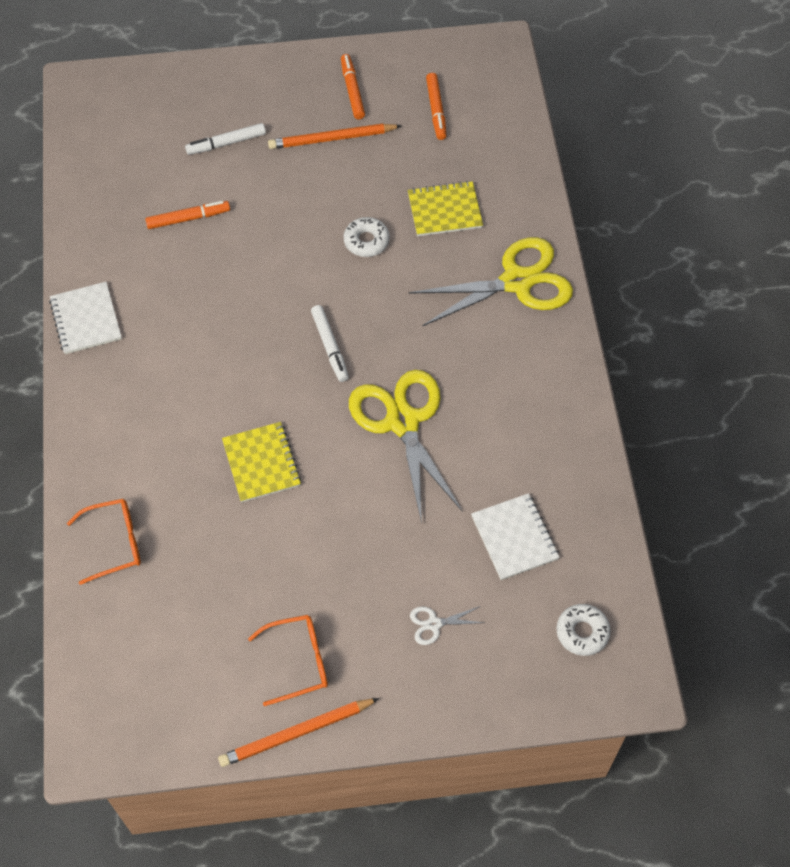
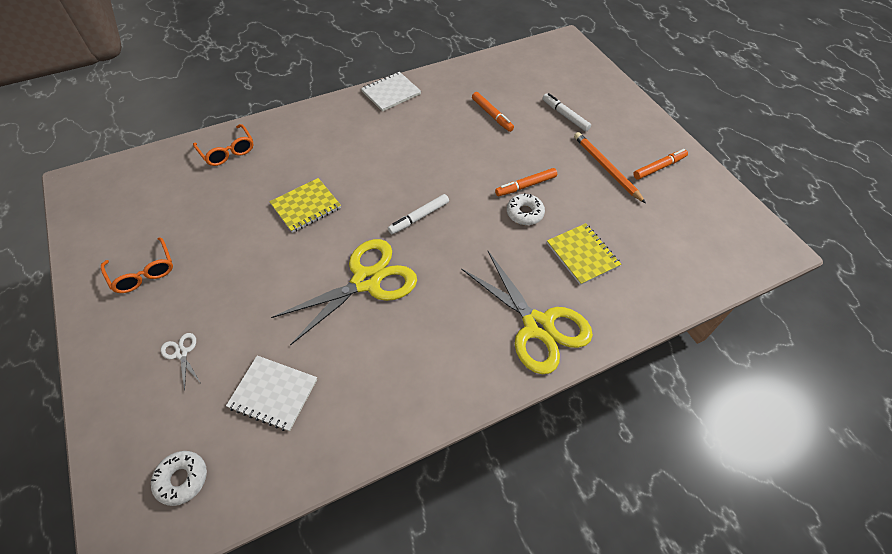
camera: 70 degrees right, 5 degrees down
orange pencil [218,698,379,767] -> none
orange marker [426,73,446,140] -> orange marker moved to [495,168,557,196]
white notebook [471,493,560,580] -> white notebook turned 60 degrees clockwise [226,355,317,431]

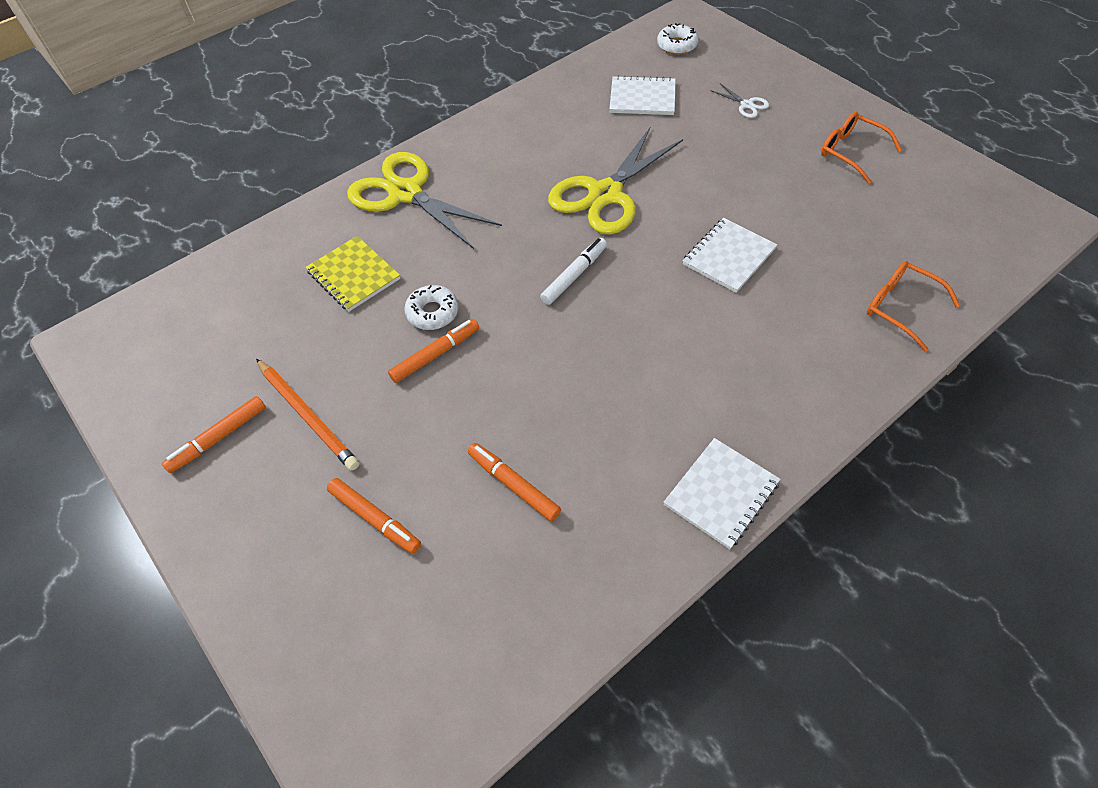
camera: 170 degrees right, 0 degrees up
yellow notebook [269,178,341,233] -> white notebook [683,218,777,293]
white marker [542,93,591,132] -> orange marker [327,478,421,554]

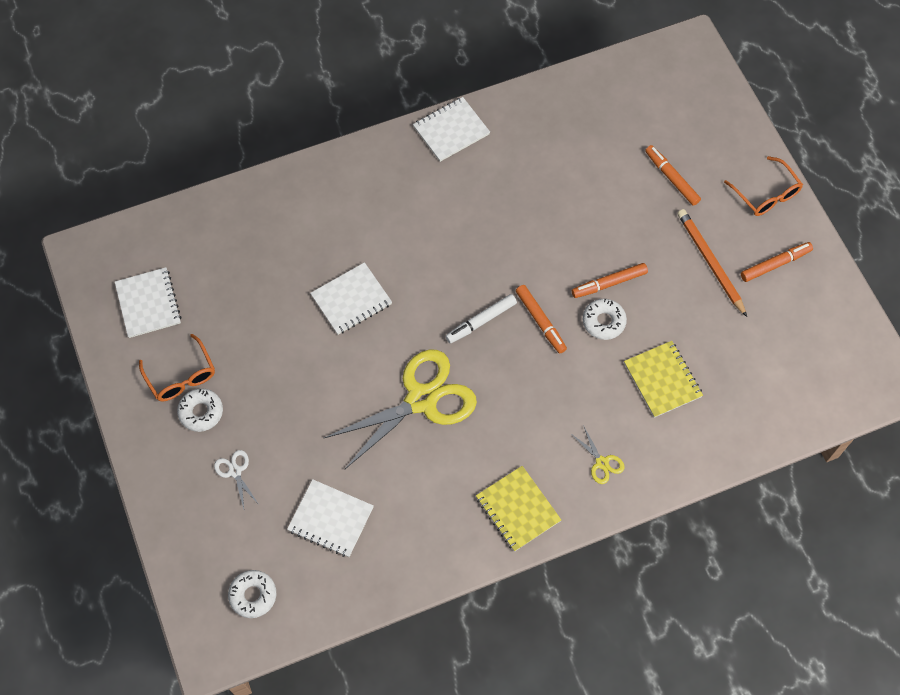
camera: 165 degrees left, 10 degrees up
yellow scissors [347,152,502,249] -> yellow scissors [570,425,625,484], size x0.41
orange marker [468,443,561,521] -> orange marker moved to [516,285,567,353]
orange glasses [867,261,960,352] -> orange glasses moved to [724,156,803,216]
none -> white notebook [115,267,181,338]
none -> white donut [177,388,223,432]
none -> yellow notebook [476,466,561,552]

